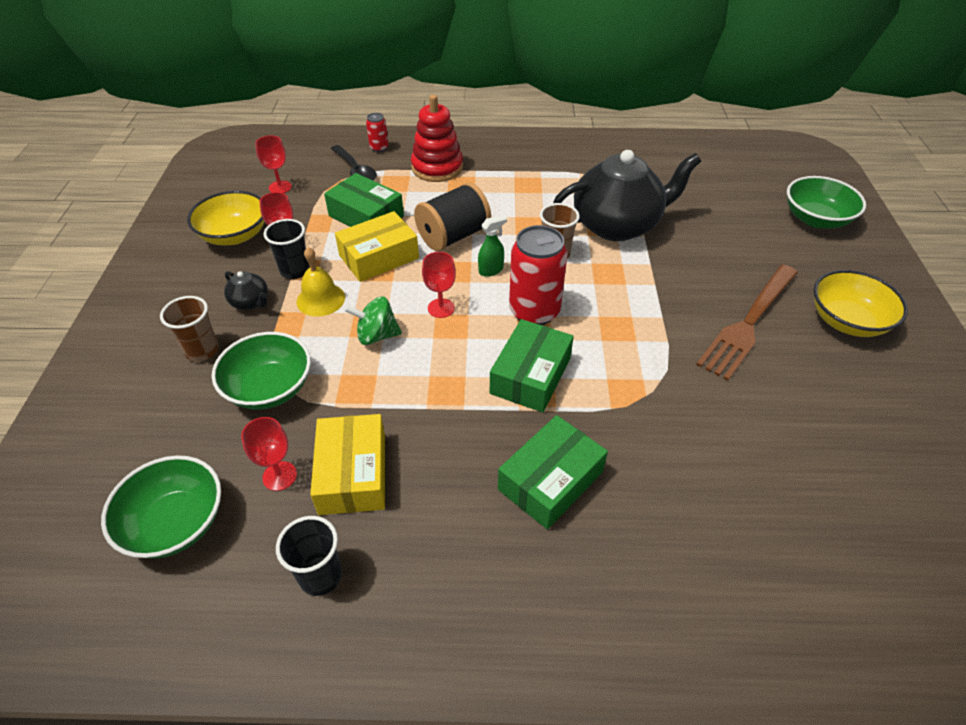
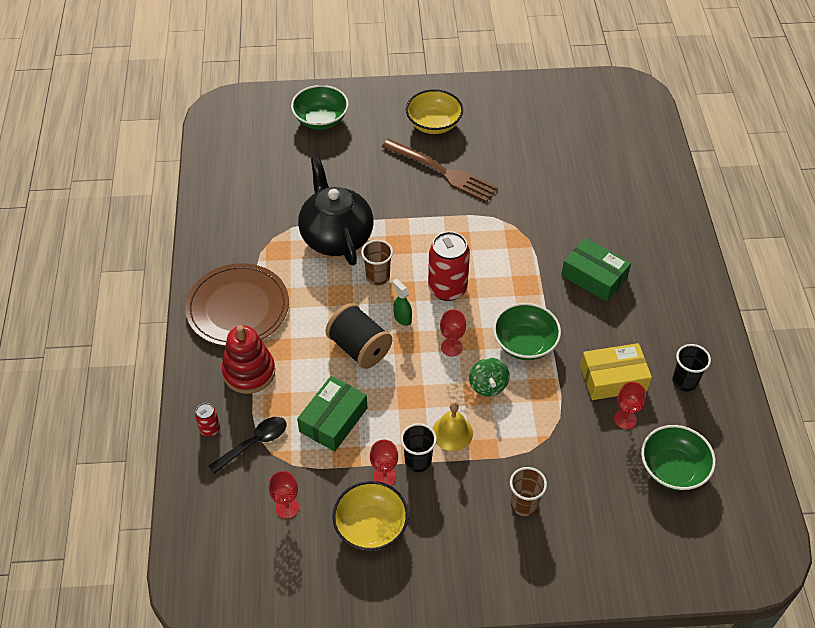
camera: 95 degrees left, 5 degrees up
green bowl [212,332,311,410] -> green bowl moved to [493,303,561,360]
black teapot [224,271,268,310] -> none
yellow box [335,211,419,282] -> none
green box [490,319,574,413] -> none
none -> brown plate [185,263,289,346]

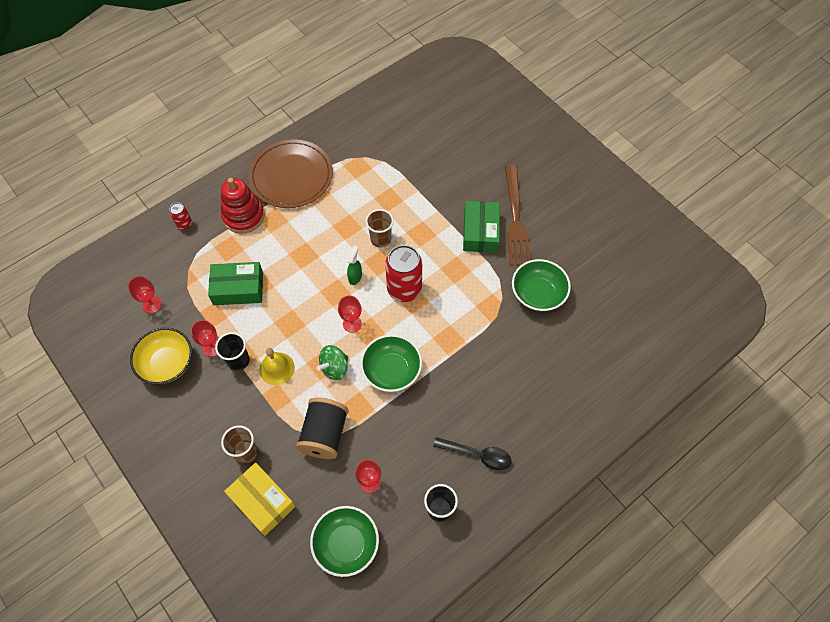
camera: 55 degrees right, 10 degrees up
black spoon [209,417,287,474] -> black spoon moved to [433,437,511,470]
green bowl [291,85,349,129] -> green bowl moved to [512,259,571,312]
black teapot [298,156,373,266] -> none
black spool [325,303,392,369] -> black spool moved to [296,398,349,459]
yellow bowl [406,89,463,134] -> none
green box [561,238,631,302] -> green box moved to [463,201,500,253]
yellow box [580,343,652,400] -> yellow box moved to [224,463,296,536]

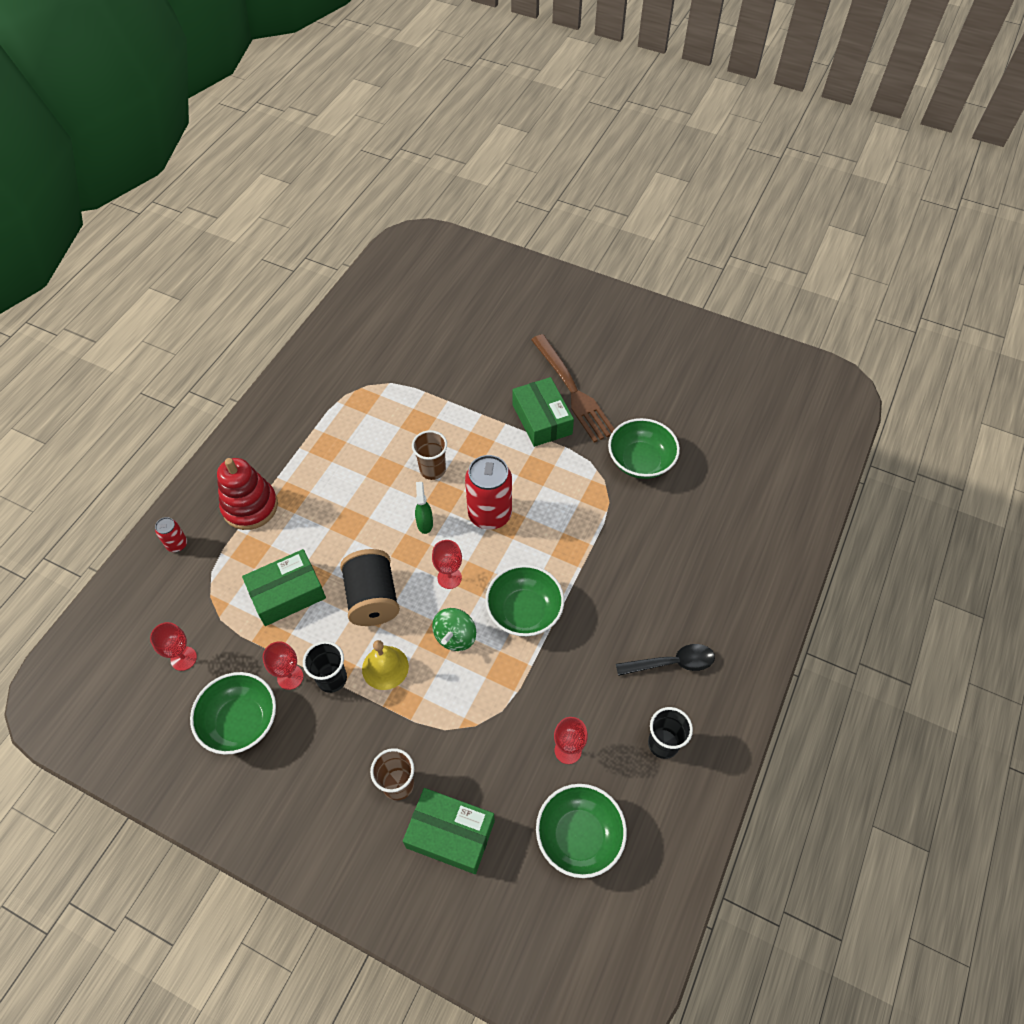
camera: 25 degrees left, 5 degrees down
yellow bowl [130,328,192,384] -> green bowl [190,672,276,755]
yellow box [224,463,296,536] -> green box [403,788,495,874]
brown plate [249,139,333,208] -> none
black spool [296,398,349,459] -> black spool moved to [340,549,400,626]

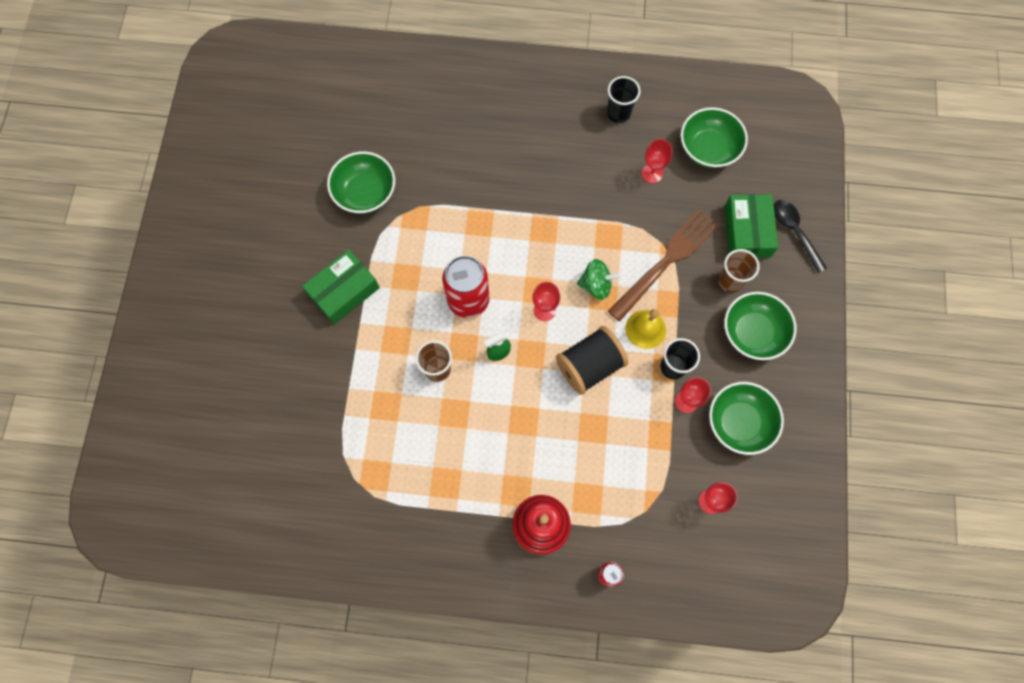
camera: 110 degrees left, 15 degrees up
green box [242,549,326,626] -> none
green bowl [485,565,564,637] -> green bowl moved to [724,292,796,360]
brown fork [531,334,614,442] -> brown fork moved to [608,209,719,321]
black spoon [616,644,715,676] -> black spoon moved to [774,200,827,273]

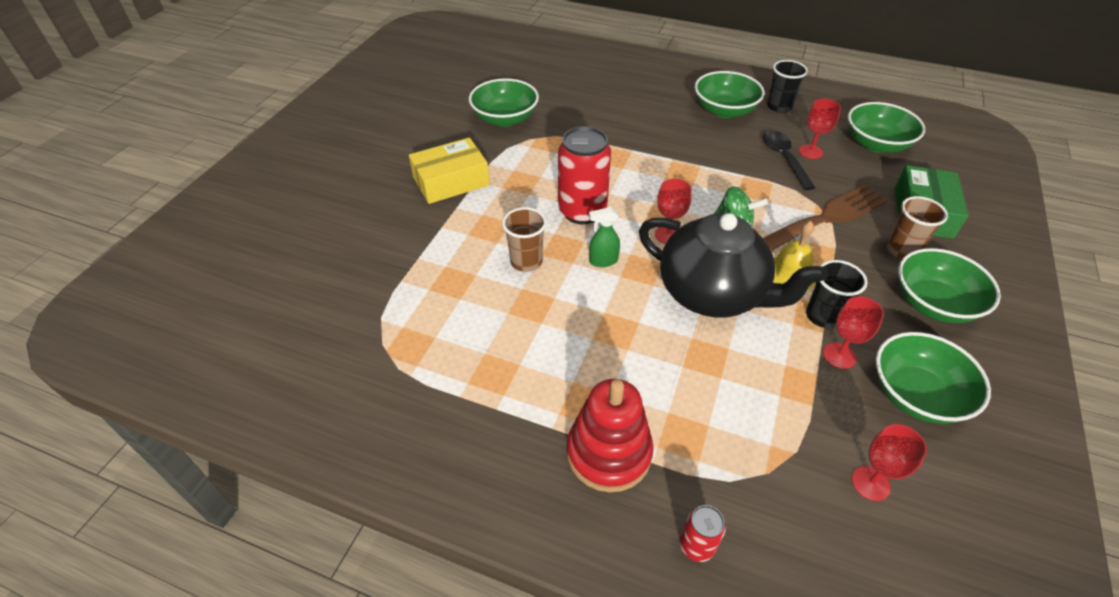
camera: 15 degrees right, 25 degrees down
green box [302,249,380,324] -> yellow box [409,138,490,204]
black spool [556,326,628,395] -> black teapot [639,213,828,318]
black spoon [774,200,827,273] -> black spoon moved to [763,130,816,190]
none -> green bowl [695,71,764,118]

